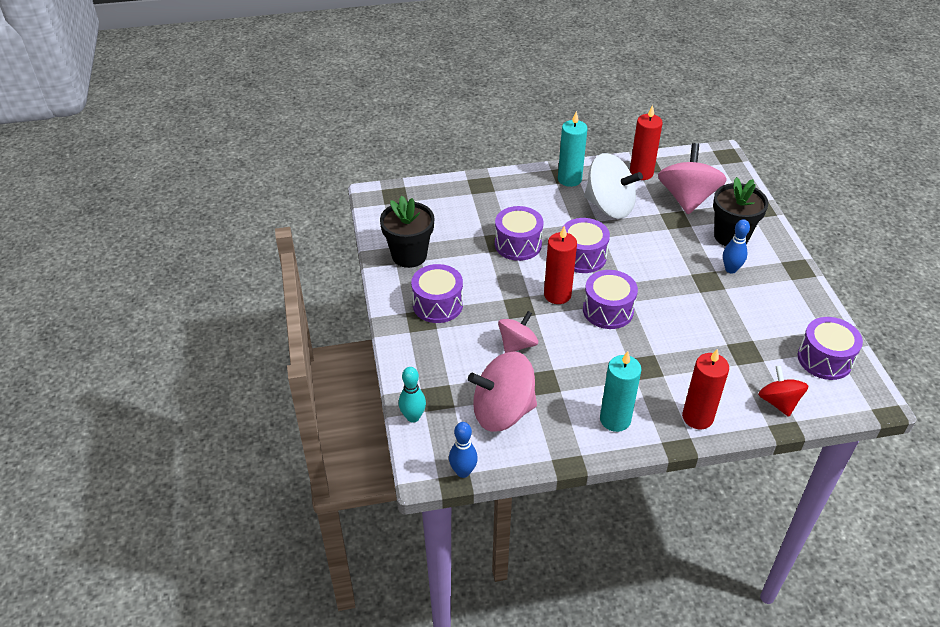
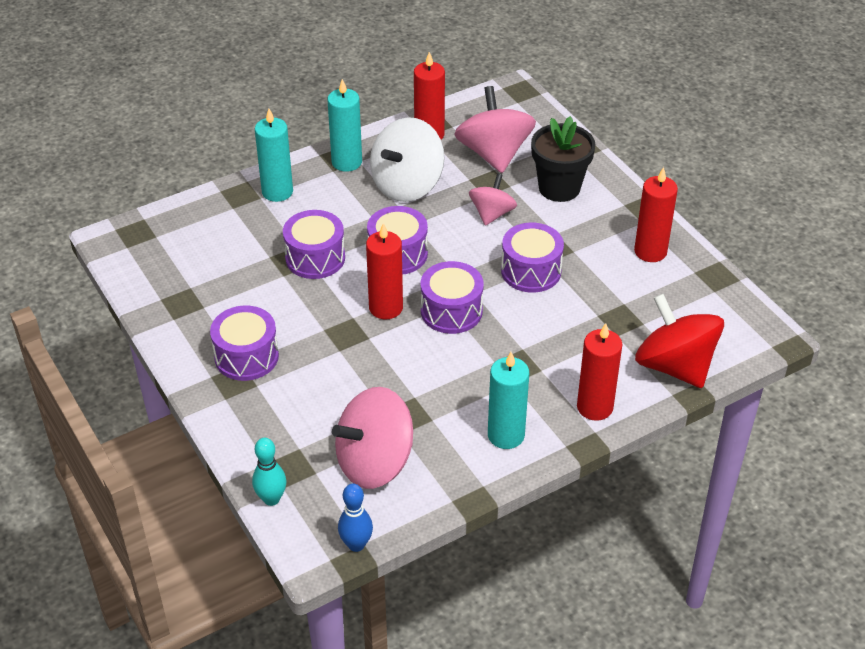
camera: 20 degrees left, 0 degrees up
black flower pot [380,196,434,268] -> none
pink spinning top [498,311,538,353] -> pink spinning top moved to [469,173,517,226]
white spinning top [584,153,643,219] -> white spinning top turned 120 degrees clockwise [370,117,444,202]
blue bowling pin [723,219,750,273] -> none
red spinning top [758,365,808,417] -> red spinning top [635,294,724,388], size x1.70
purple drum [798,317,863,380] -> purple drum moved to [501,223,564,293]
none -> turquoise candle [255,109,293,202]
none -> red candle [634,167,678,262]

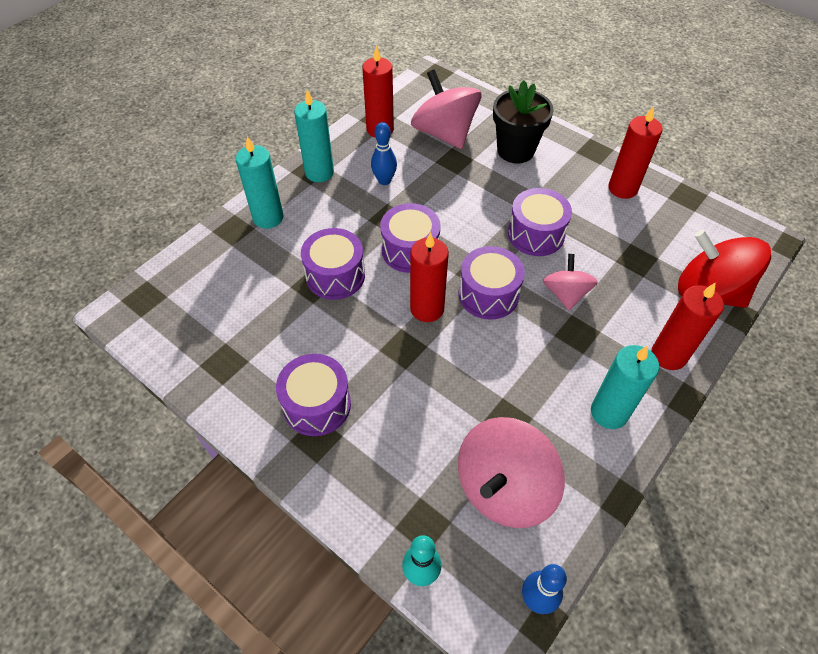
camera: 20 degrees left, 10 degrees up
white spinning top [370,117,444,202] -> blue bowling pin [371,122,397,185]
pink spinning top [469,173,517,226] -> pink spinning top moved to [543,254,598,311]

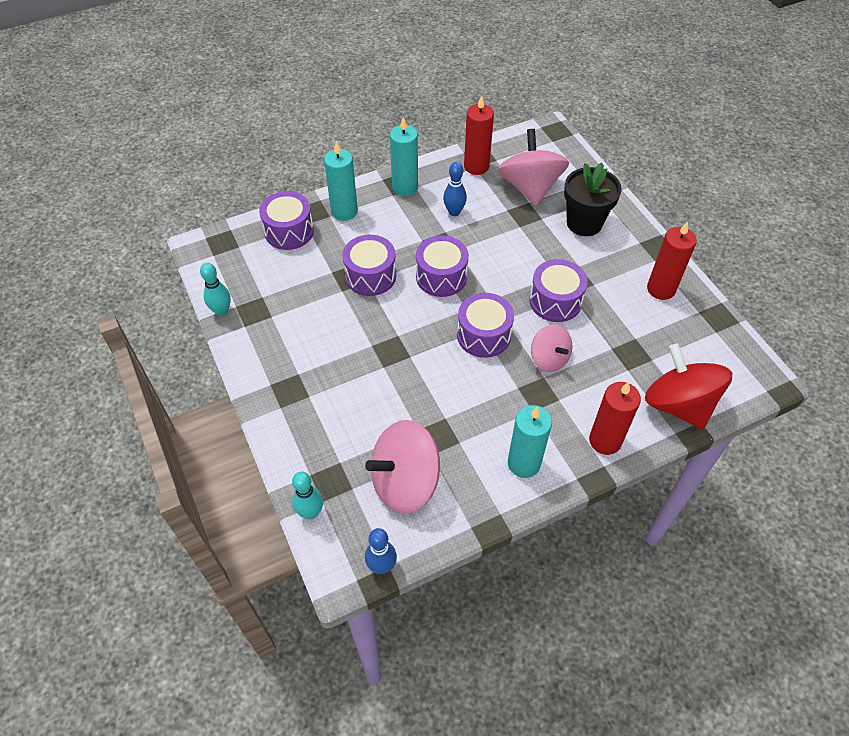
camera: 25 degrees right, 0 degrees up
purple drum [276,354,351,436] -> purple drum moved to [259,191,314,250]
red candle [410,232,449,322] -> none
pink spinning top [543,254,598,311] -> pink spinning top turned 120 degrees clockwise [531,324,572,372]
none -> turquoise bowling pin [200,263,231,316]

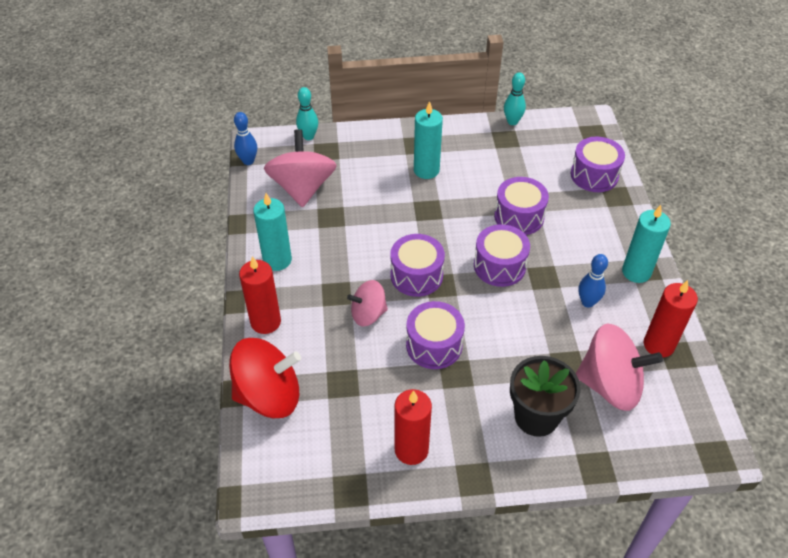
camera: 110 degrees right, 5 degrees down
turquoise candle [324,141,358,221] -> turquoise candle moved to [414,101,443,179]

